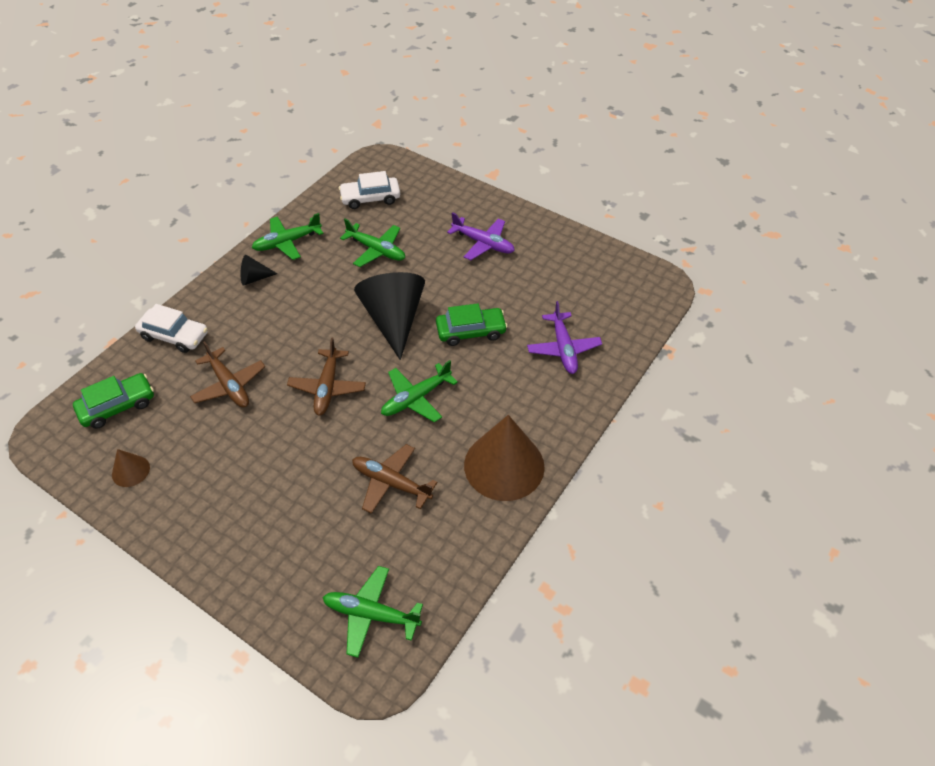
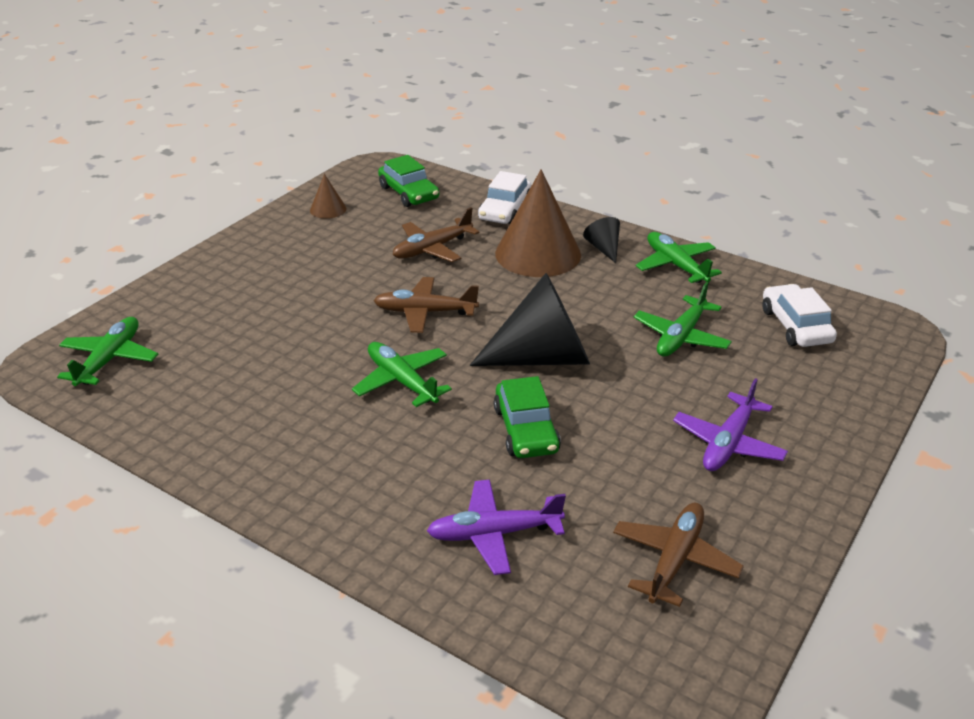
camera: 90 degrees right, 15 degrees down
brown plane [352,444,438,514] -> brown plane moved to [613,503,744,607]
brown cone [464,415,545,501] -> brown cone moved to [495,169,581,277]

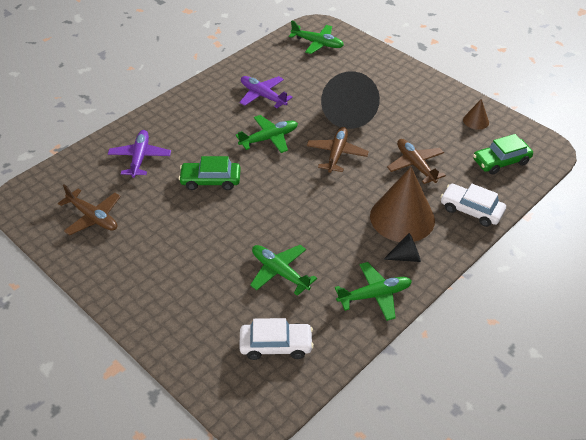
camera: 100 degrees right, 10 degrees up
black cone [469,273,590,366] -> black cone moved to [321,71,380,129]
purple plane [673,378,788,471] -> purple plane moved to [240,76,293,108]

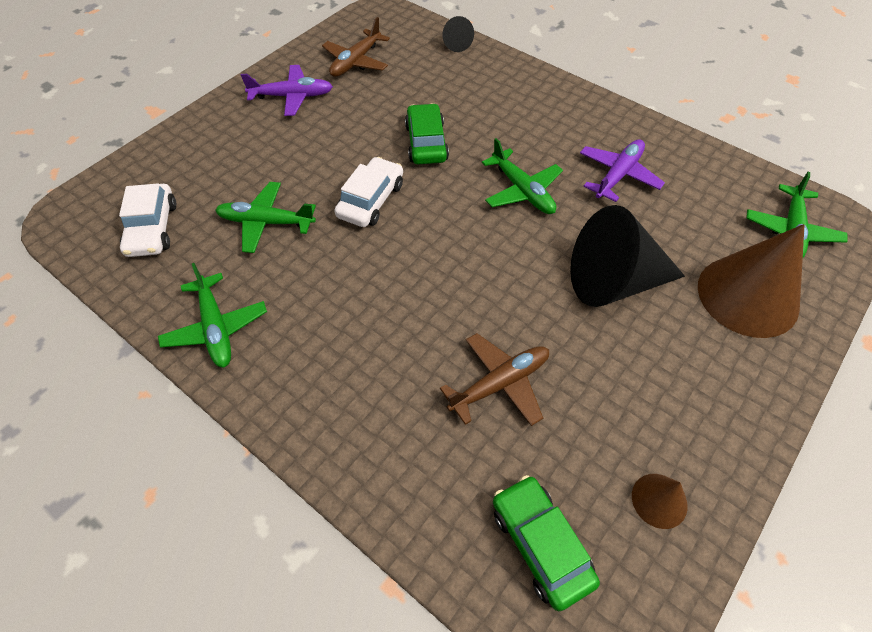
camera: 85 degrees right, 10 degrees up
purple plane [108,130,171,178] -> purple plane moved to [241,65,333,116]
green plane [250,245,317,296] -> green plane turned 120 degrees counterclockwise [215,182,316,253]
brown plane [307,127,369,173] -> none
brown cone [370,167,435,242] -> brown cone moved to [698,224,805,338]
black cone [383,233,421,262] -> black cone moved to [442,16,474,52]
white car [441,184,506,227] -> white car moved to [334,157,403,227]

